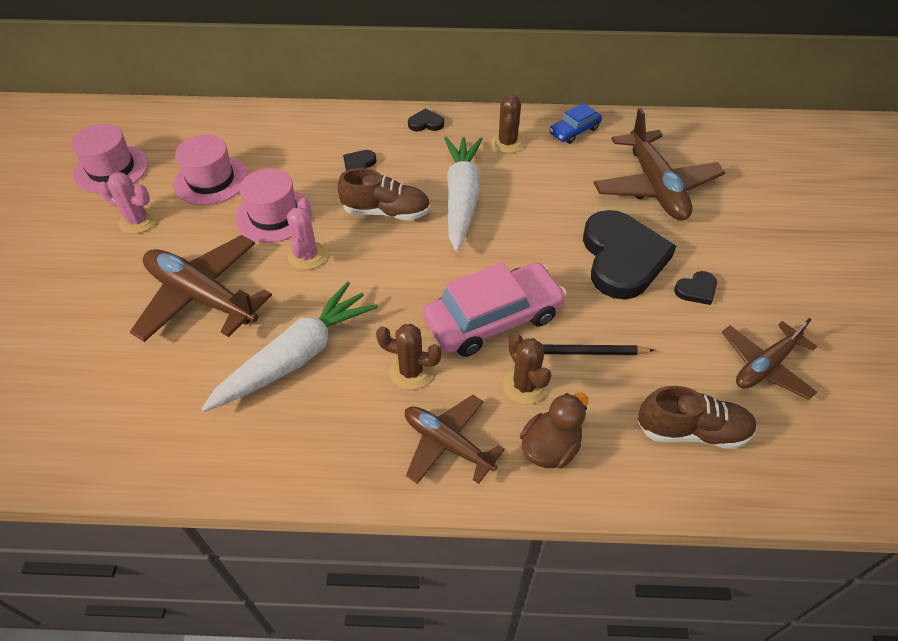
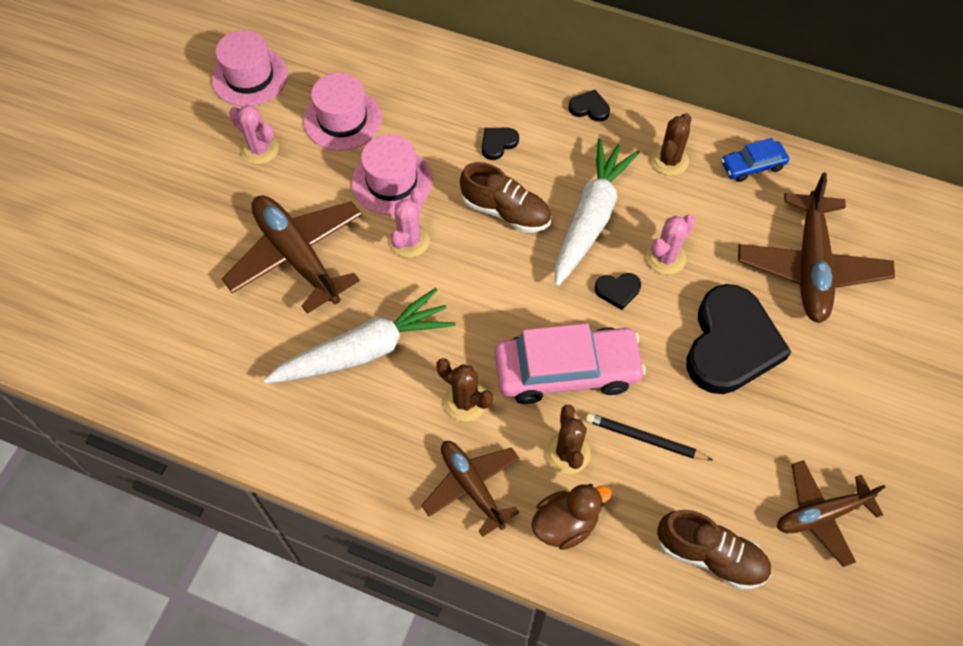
camera: 20 degrees right, 10 degrees up
black heart [674,271,717,305] -> black heart moved to [595,273,641,310]
none -> pink cactus [646,215,695,275]

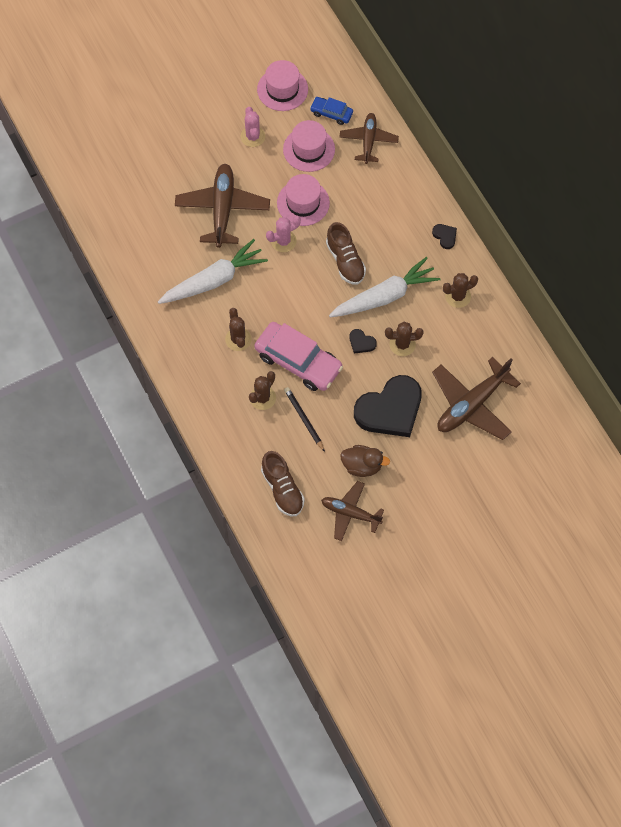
camera: 40 degrees right, 5 degrees up
white carrot [264,288,456,384] -> white carrot turned 45 degrees counterclockwise [158,239,268,304]
brown plane [421,441,519,537] -> brown plane moved to [339,113,399,164]
black heart [482,128,519,160] -> none
brown duck [531,484,612,550] -> brown duck moved to [340,445,390,477]
pink cactus [646,215,695,275] -> brown cactus [385,322,424,356]
blue car [721,138,789,182] -> blue car moved to [310,97,353,125]

